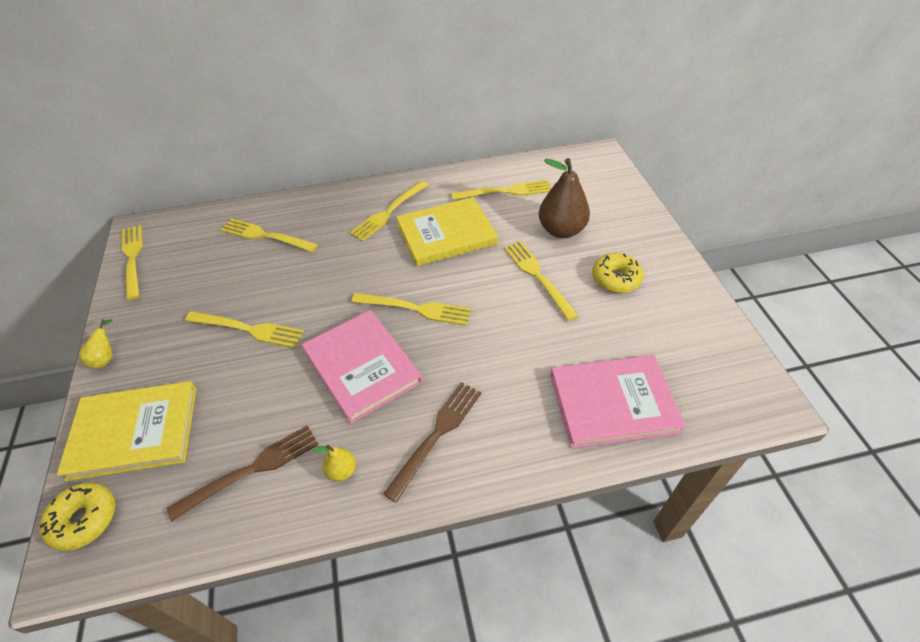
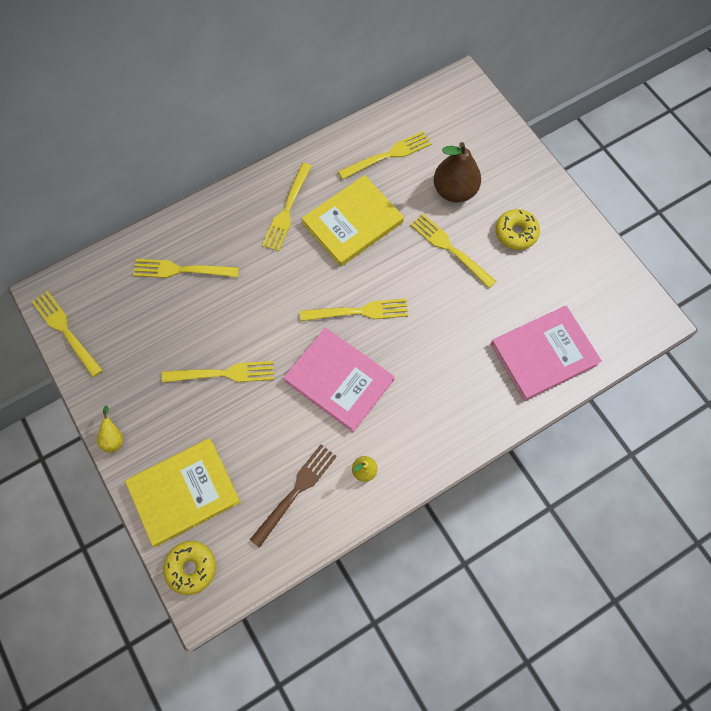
camera: 20 degrees left, 20 degrees up
brown fork [383,382,481,503] -> none

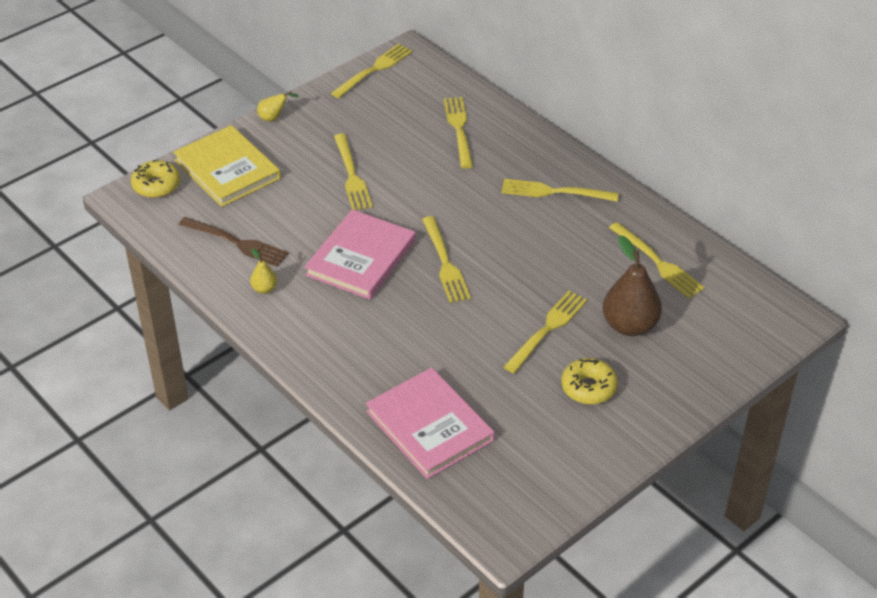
camera: 80 degrees right, 25 degrees down
yellow book [302,175,404,267] -> none

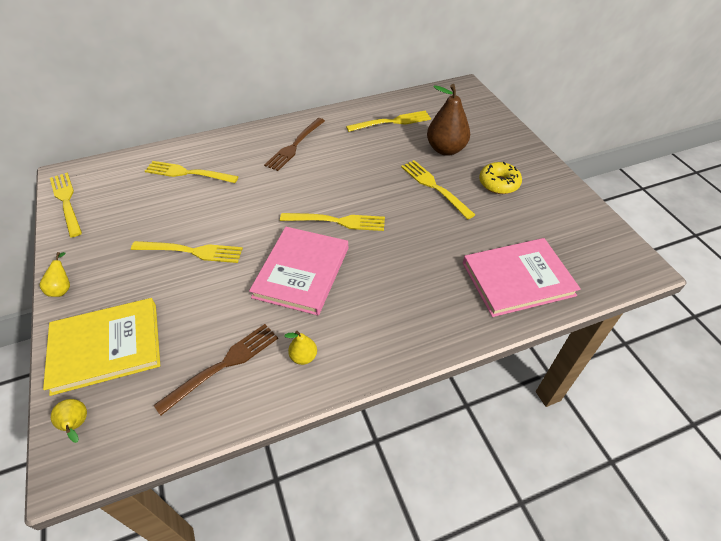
camera: 70 degrees left, 5 degrees up
yellow donut [131,160,180,198] -> yellow pear [51,399,87,443]
pink book [305,209,416,300] -> pink book turned 60 degrees clockwise [249,227,348,316]
yellow fork [502,179,619,202] -> brown fork [264,118,325,171]

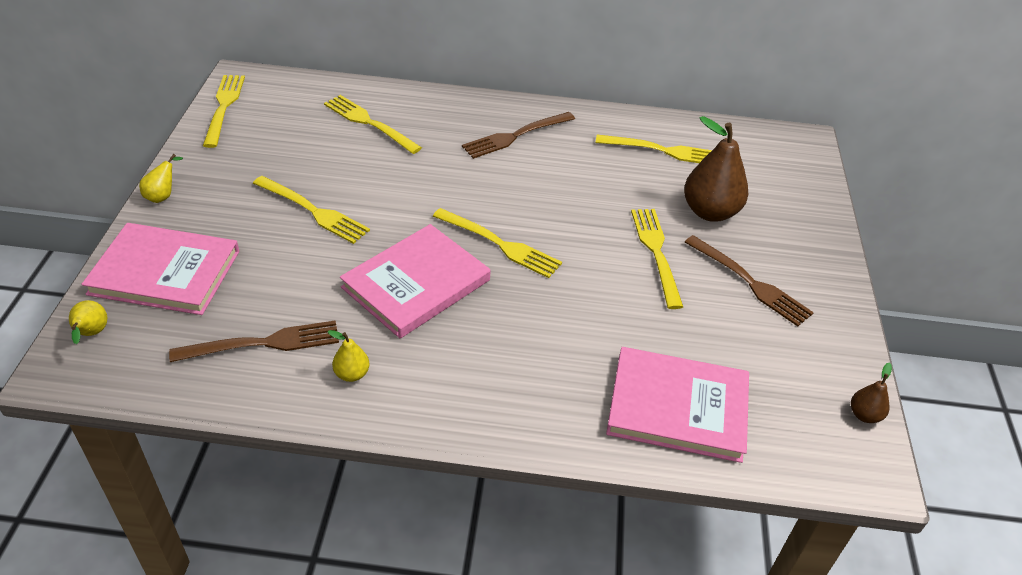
camera: 25 degrees right, 5 degrees down
yellow book [43,298,160,396] -> pink book [81,223,239,315]
yellow donut [479,162,522,194] -> brown fork [685,235,814,327]
none -> brown pear [851,362,892,423]

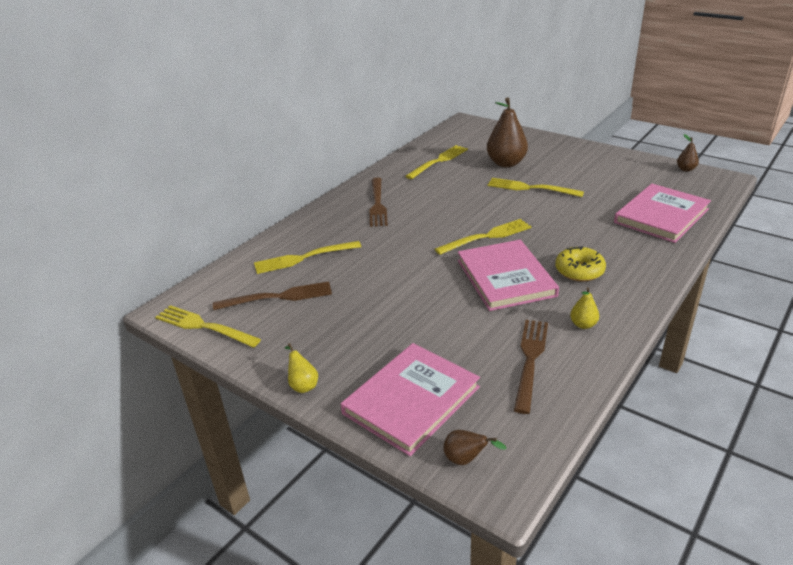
camera: 55 degrees left, 10 degrees down
yellow pear [69,300,107,344] -> brown pear [443,430,507,465]
yellow fork [253,176,370,244] -> none
brown fork [685,235,814,327] -> brown fork moved to [213,281,332,310]
none -> yellow donut [555,246,606,282]

